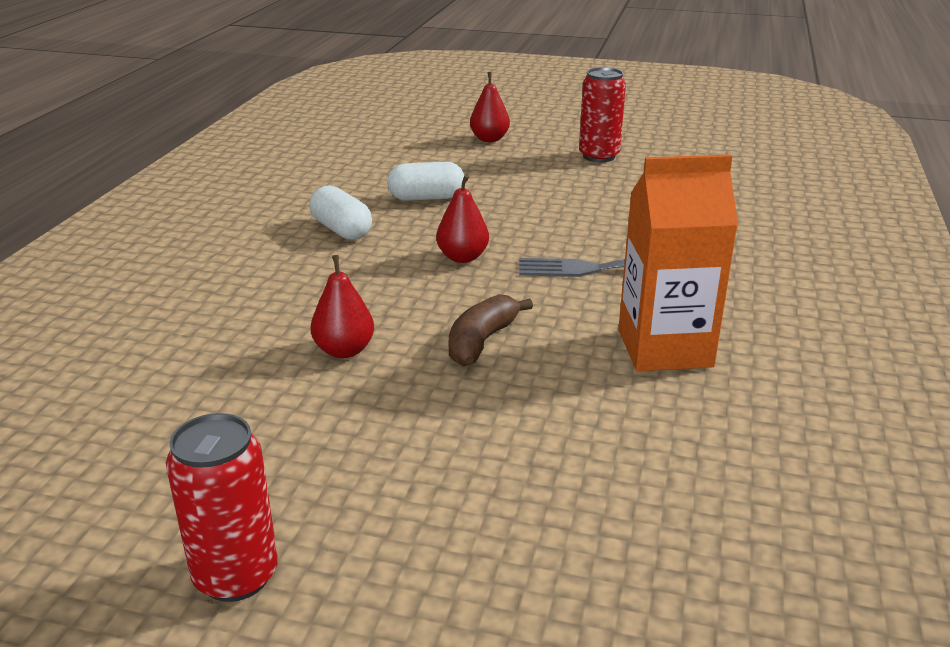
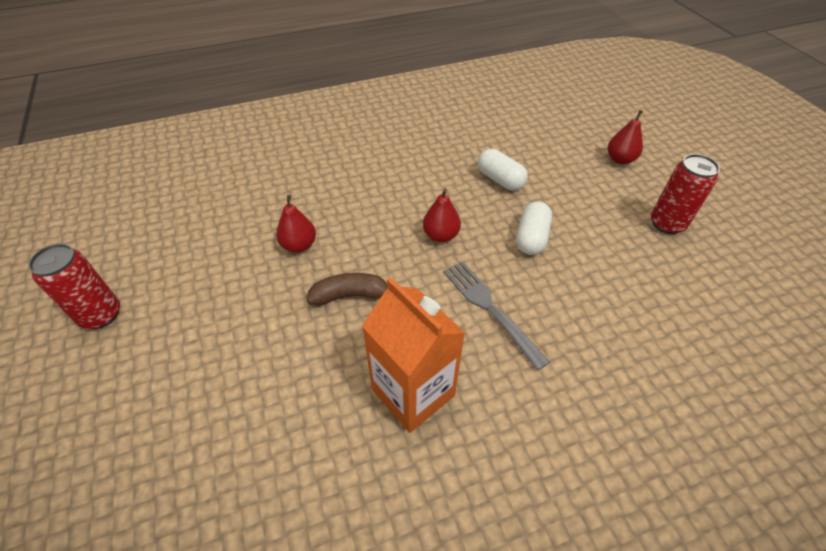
camera: 55 degrees right, 20 degrees up
white capsule [309,185,372,240] -> white capsule moved to [516,201,552,255]

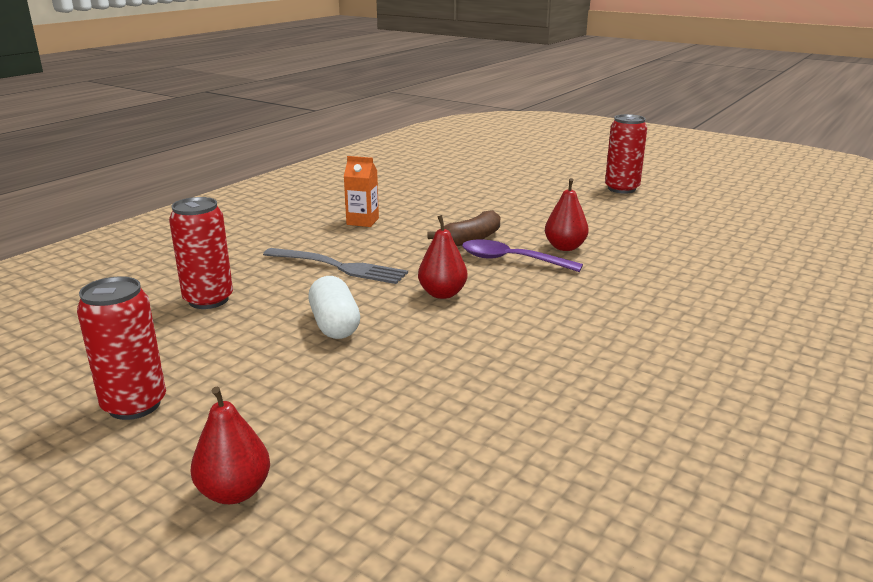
camera: 145 degrees right, 25 degrees down
orange carton [362,277,465,433] -> orange carton [344,156,379,227], size x0.52
white capsule [478,149,528,191] -> none
none -> red can [169,197,233,309]
none -> purple spoon [462,239,583,272]

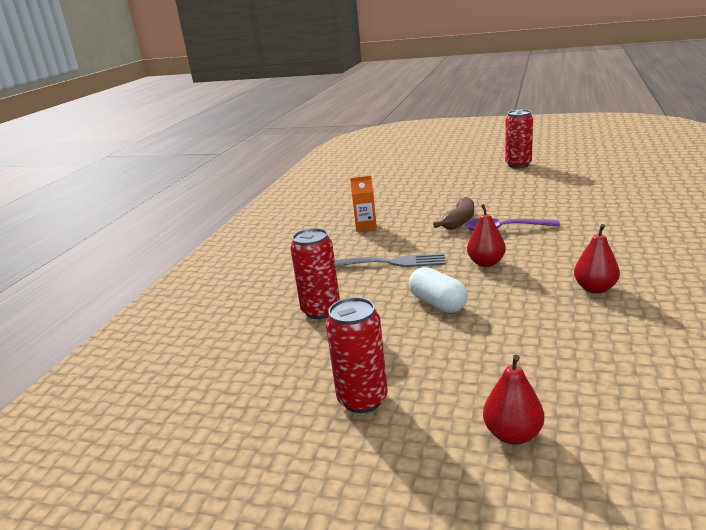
camera: 15 degrees left, 0 degrees up
red pear [545,178,589,251] -> red pear moved to [574,224,620,294]

